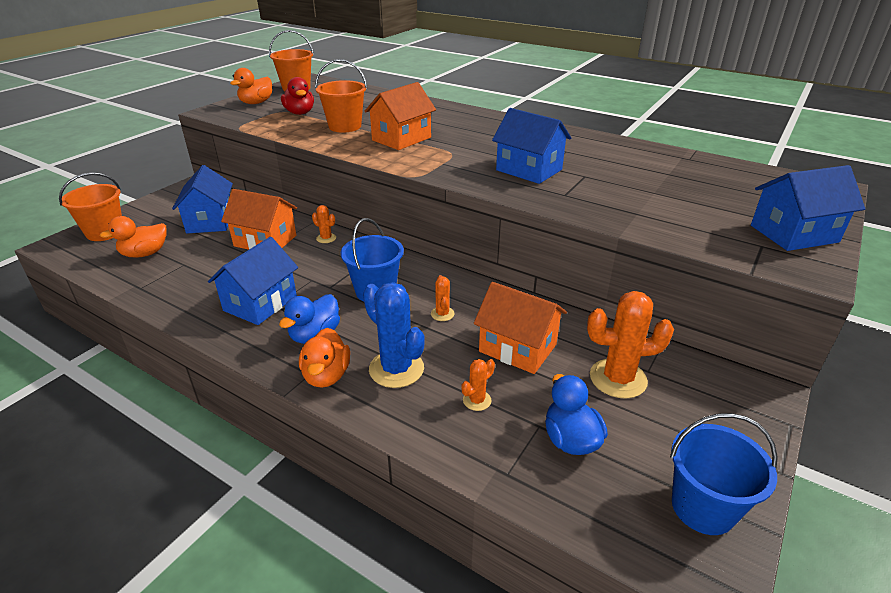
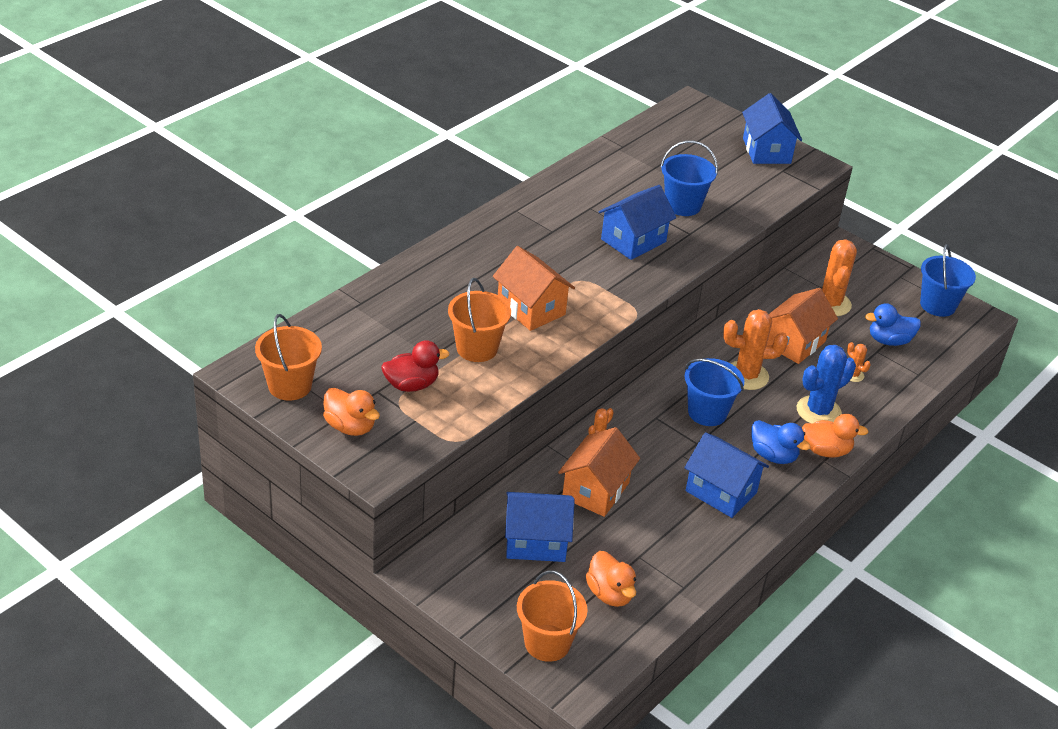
camera: 85 degrees left, 5 degrees up
orange cactus [431,275,455,321] -> orange cactus [723,309,788,390], size x2.05
none -> blue bucket [660,141,718,216]

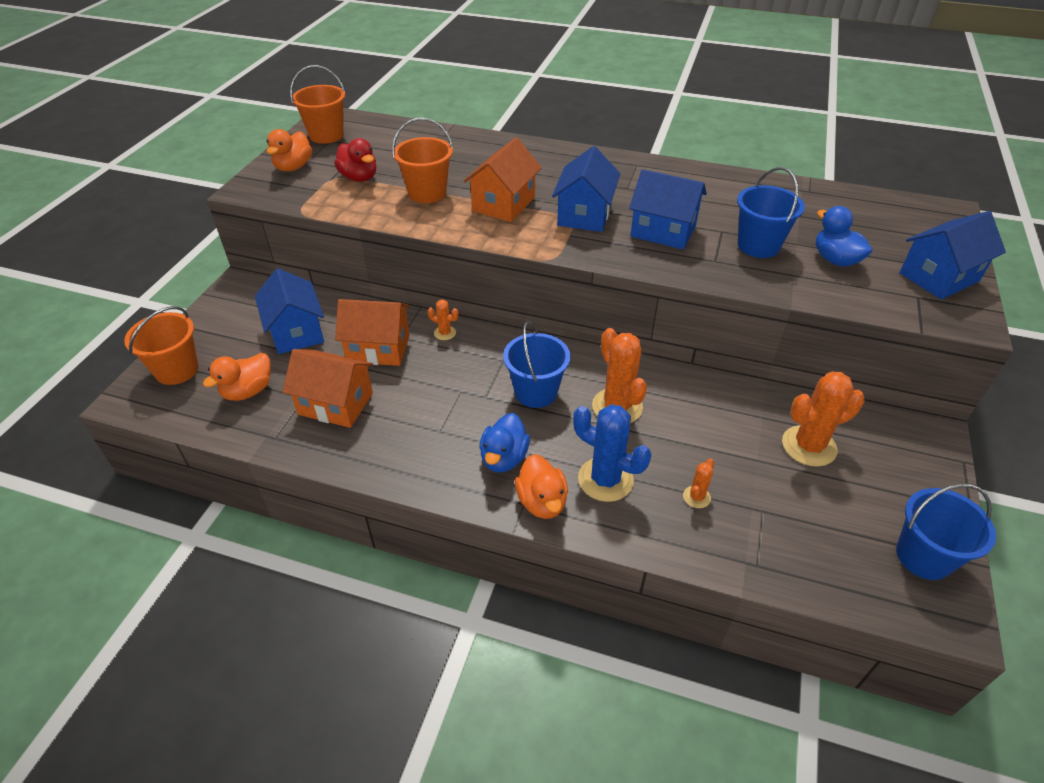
camera: 70 degrees right, 5 degrees up
blue house [684,432,769,518] -> blue house moved to [552,146,620,232]
orange house [767,288,838,364] -> orange house moved to [283,349,373,428]
blue duck [865,303,921,346] -> blue duck moved to [816,206,872,267]

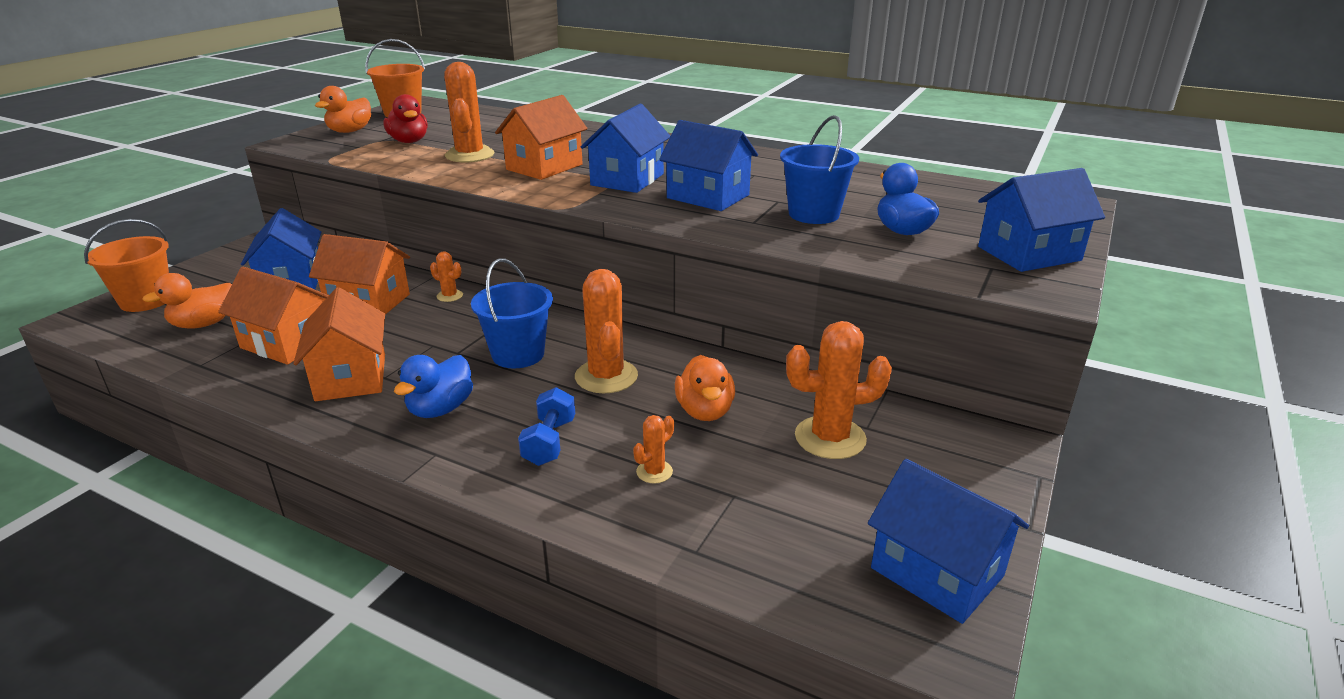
camera: 10 degrees right, 15 degrees down
orange bucket [392,118,453,203] -> orange cactus [444,62,495,162]
orange duck [515,454,568,519] -> orange duck moved to [675,355,735,421]
blue cactus [573,405,651,502] -> blue dumbbell [518,387,575,466]
blue bucket [896,484,996,580] -> blue house [868,459,1029,624]
none -> orange house [293,287,385,401]

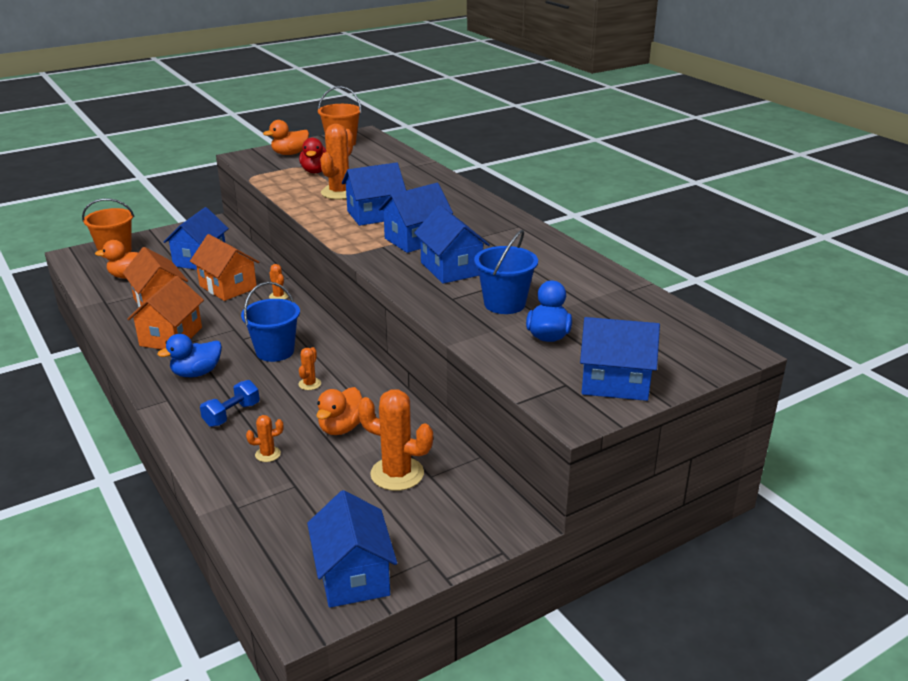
camera: 30 degrees right, 0 degrees up
orange house [495,95,588,180] -> blue house [342,162,406,226]
orange cactus [575,269,638,393] -> orange cactus [298,347,321,390], size x0.49

